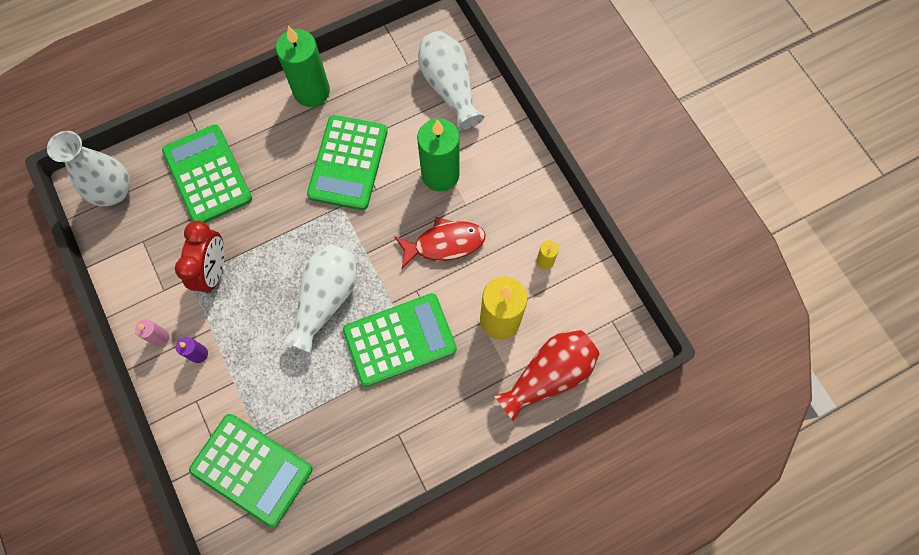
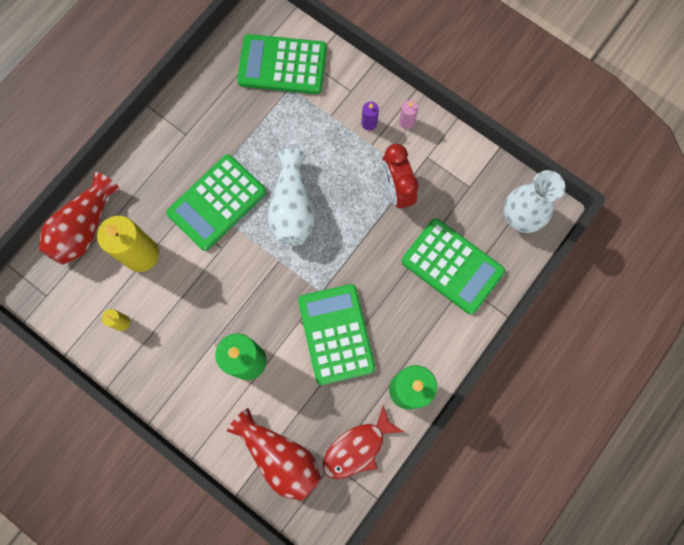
camera: 155 degrees right, 5 degrees up
red fish [394,217,486,269] -> red fish moved to [323,405,404,479]
white vase [418,31,484,131] -> red vase [227,408,321,501]

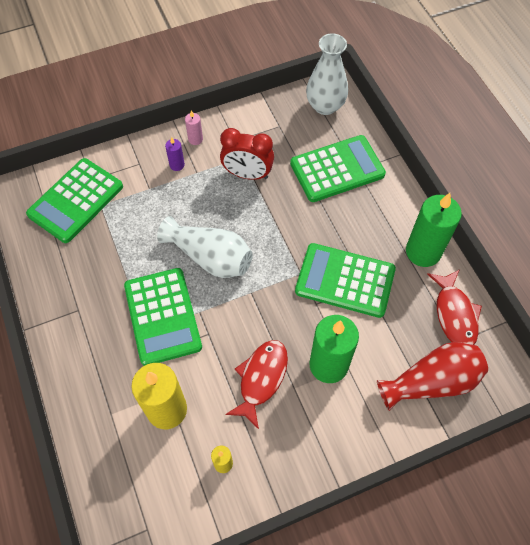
camera: 60 degrees left, 15 degrees down
red vase [39,172,120,265] -> none
none -> red fish [225,340,288,429]

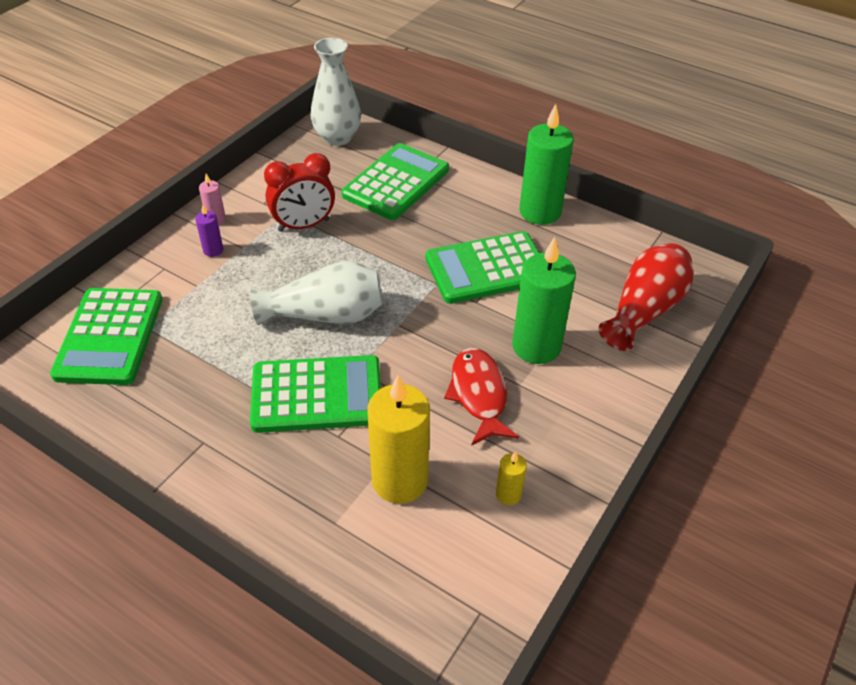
camera: 35 degrees left, 15 degrees down
green calculator [124,268,202,366] -> green calculator turned 45 degrees counterclockwise [250,355,381,433]
red fish [427,269,482,345] -> none

